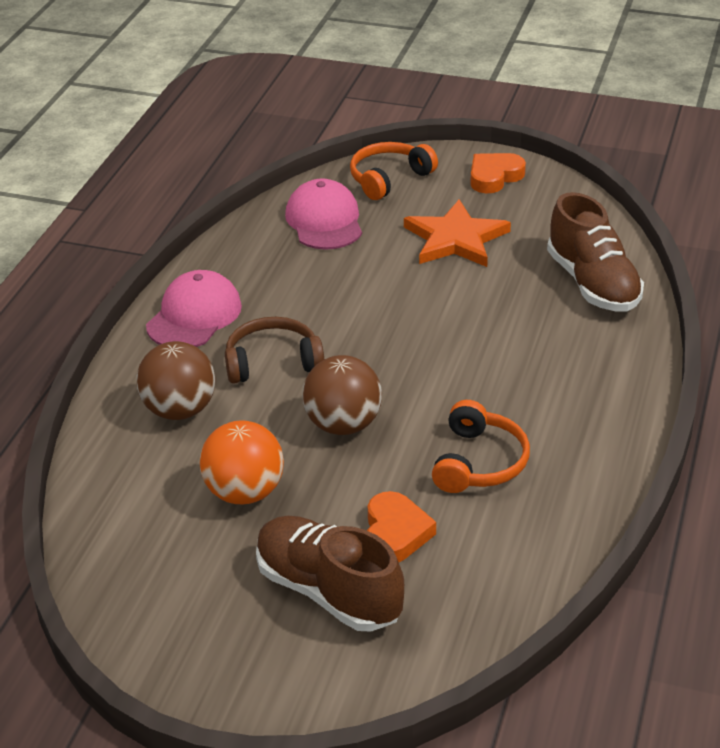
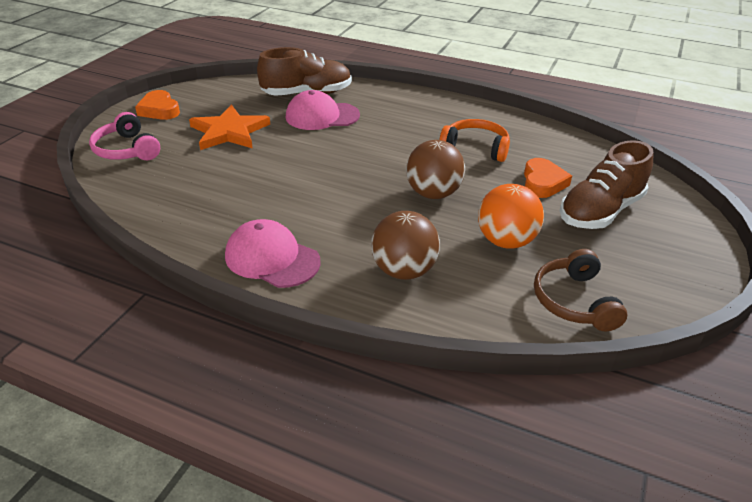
camera: 85 degrees left, 0 degrees up
brown headphones [225,317,324,384] -> brown headphones moved to [534,249,627,331]
pink cap [285,178,362,250] -> pink cap moved to [286,90,360,130]
orange headphones [350,142,438,200] -> pink headphones [89,112,160,160]
orange heart [367,491,436,562] -> orange heart turned 90 degrees clockwise [524,158,572,198]

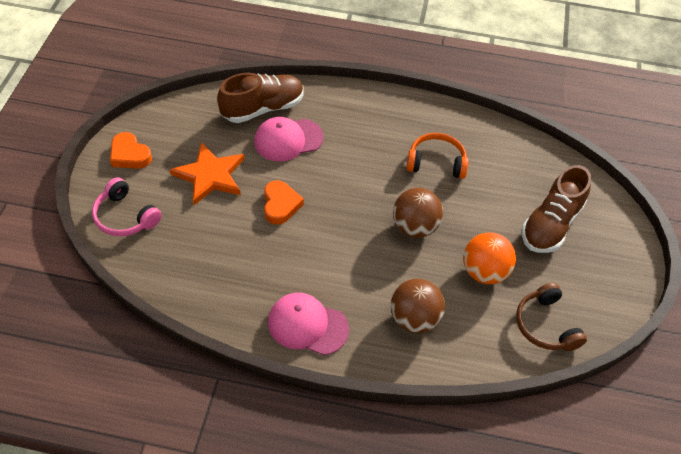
camera: 15 degrees left, 15 degrees up
orange heart [524,158,572,198] -> orange heart moved to [264,180,304,225]

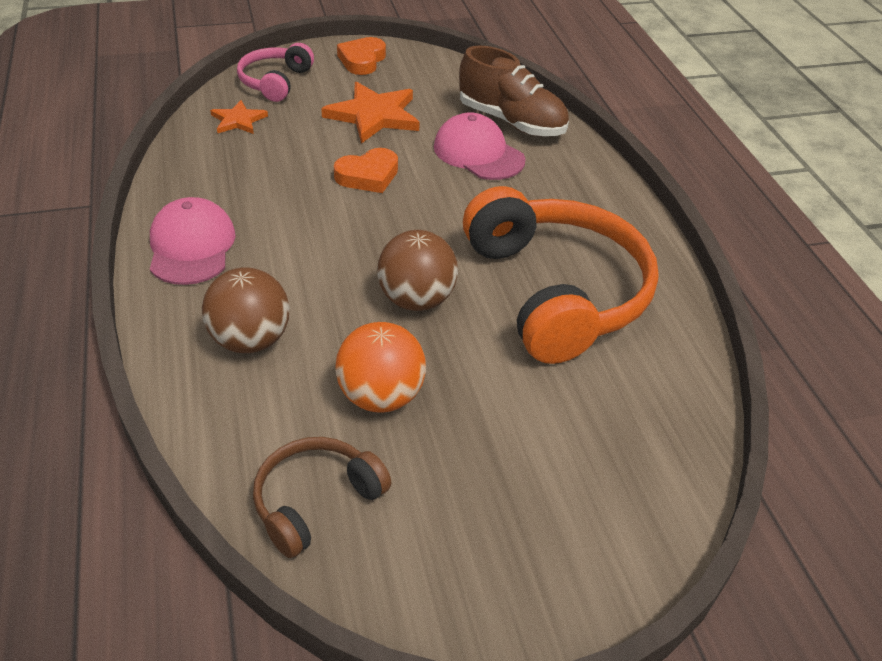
camera: 65 degrees right, 10 degrees down
orange headphones [407,133,468,179] -> orange headphones [463,186,659,364], size x1.97
brown shoe [522,165,592,253] -> none
none -> orange star [210,100,268,134]

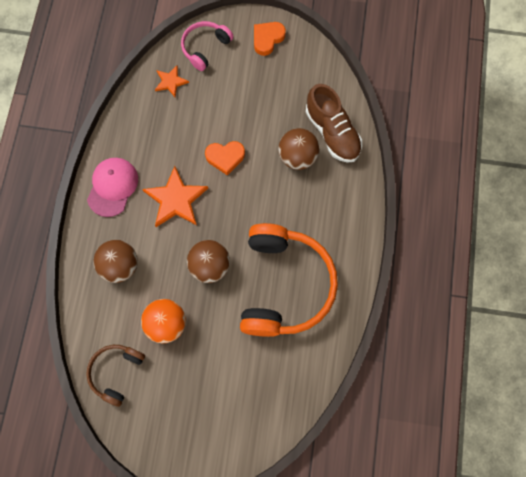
camera: 25 degrees right, 30 degrees up
brown headphones [253,437,391,558] -> brown headphones turned 45 degrees counterclockwise [86,345,145,407]
orange star [321,82,420,144] -> orange star moved to [142,166,208,227]
pink cap [434,112,525,180] -> brown ball [278,128,319,170]

